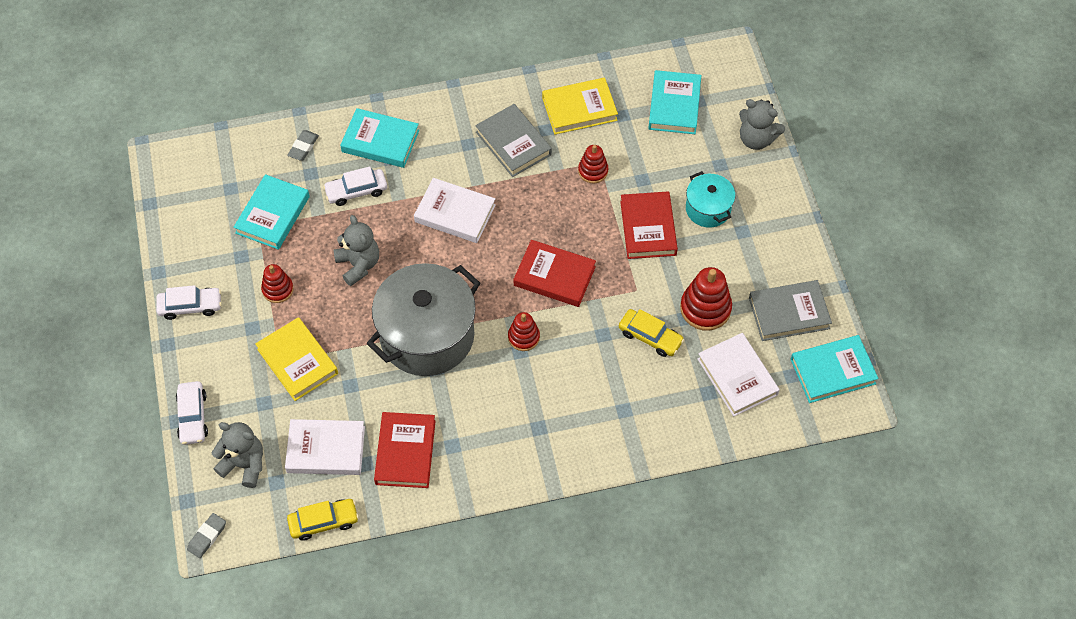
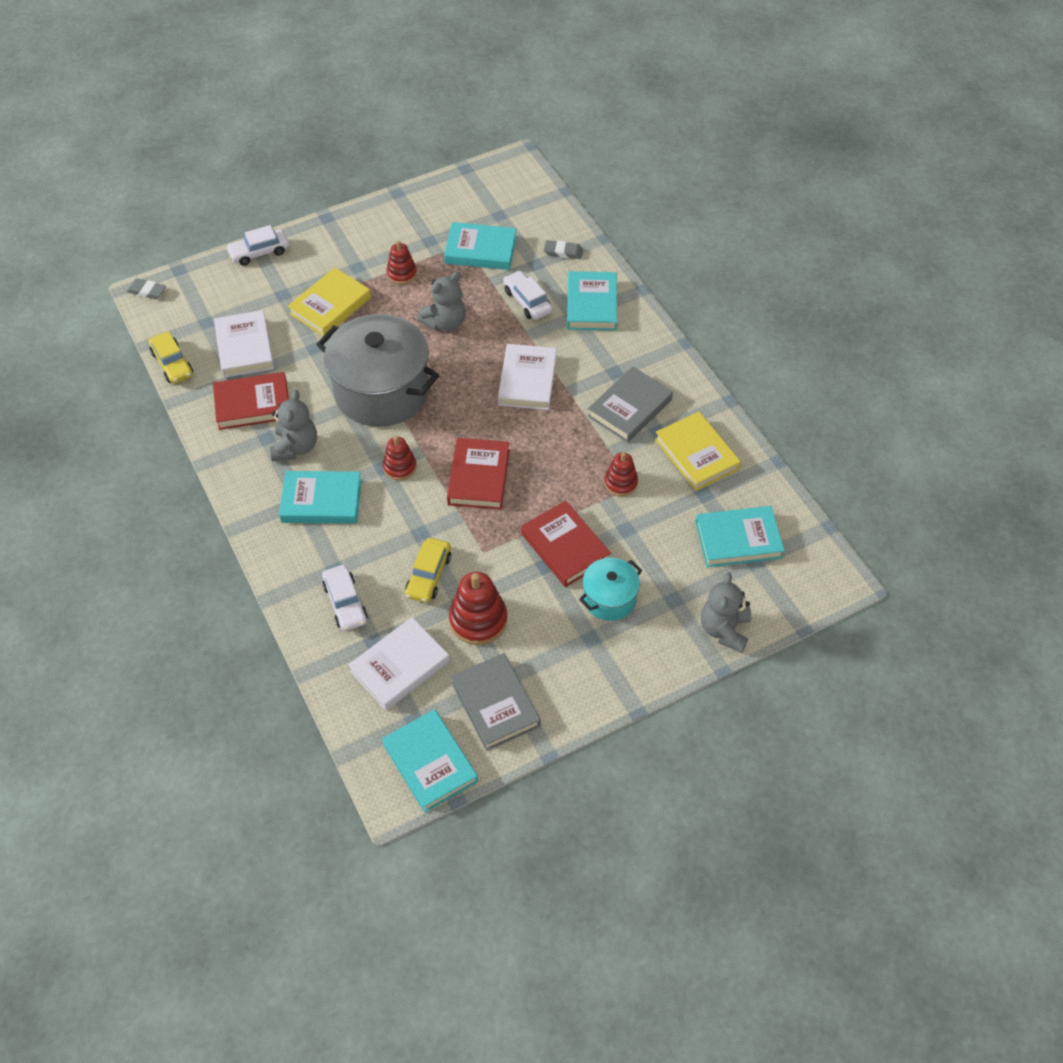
camera: 75 degrees right, 5 degrees down
white car [156,285,222,320] -> white car moved to [322,565,368,631]
grey teddy bear [212,422,263,488] -> grey teddy bear moved to [270,390,317,461]
red book [620,191,678,259] -> red book turned 75 degrees clockwise [521,501,611,587]
none -> turquoise book [279,471,362,524]

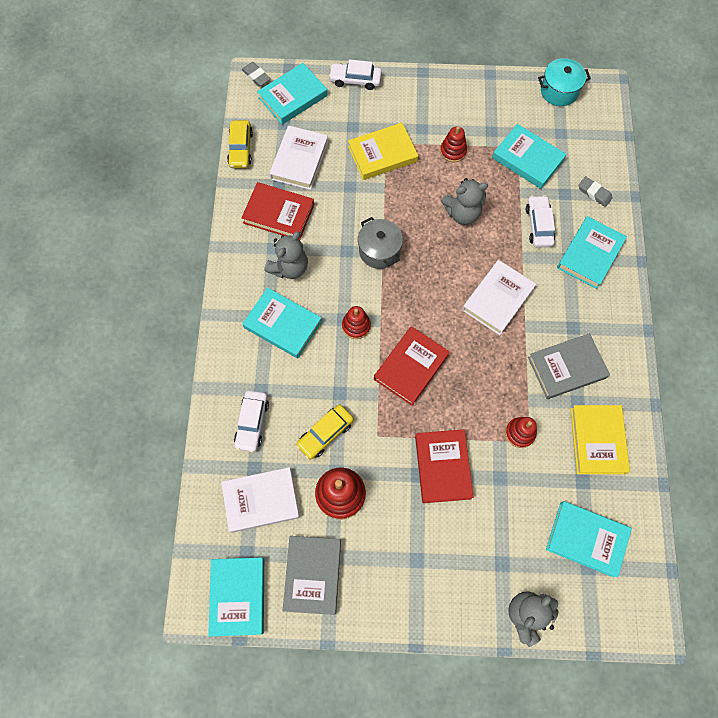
camera: 30 degrees right, 15 degrees up
grey pot [316,314,439,427] -> grey pot [358,217,403,269], size x0.50
turquoise pot [579,558,642,621] -> turquoise pot moved to [538,58,591,106]
none -> turquoise book [257,63,328,125]

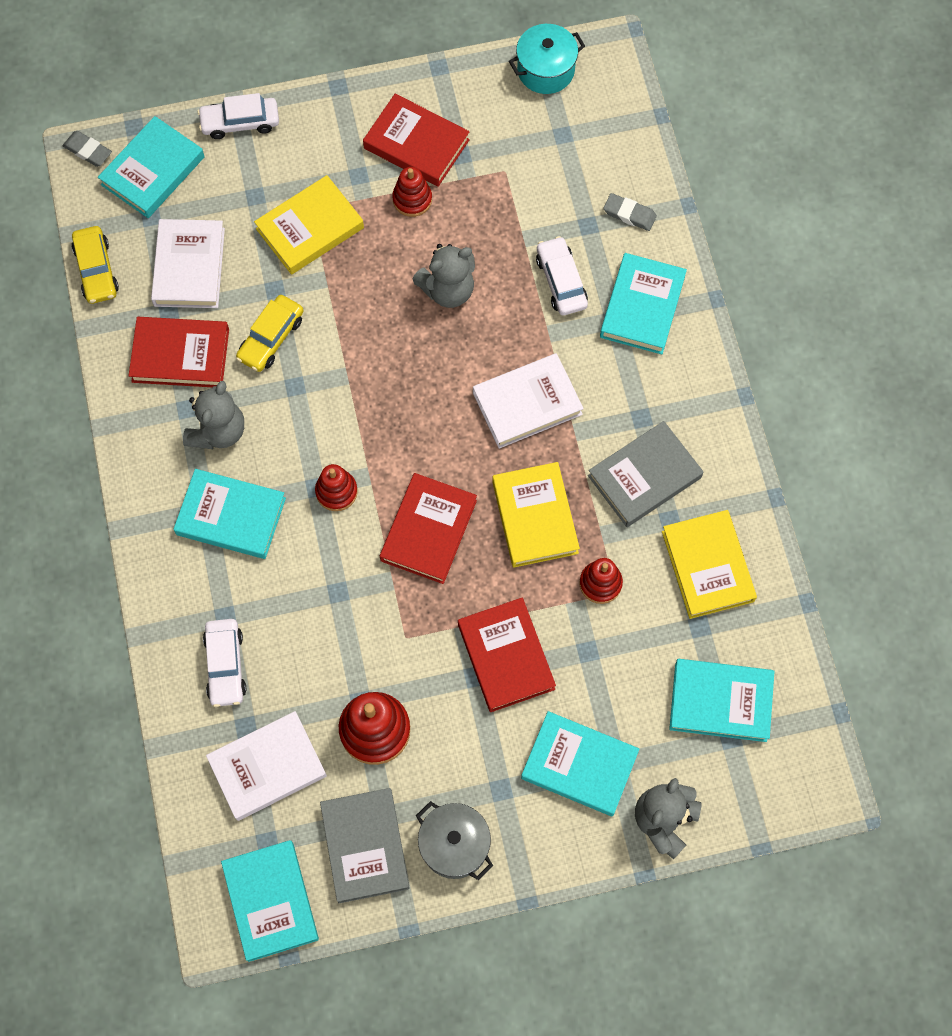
camera: 15 degrees left, 0 degrees up
yellow car [296,405,354,459] -> yellow car moved to [236,295,304,372]
grey pot [358,217,403,269] -> grey pot moved to [416,801,493,880]
white book [462,260,536,335] -> white book turned 45 degrees clockwise [473,353,584,449]
turquoise book [492,124,567,189] -> turquoise book moved to [521,711,639,816]
none -> red book [363,94,470,187]
none -> yellow book [492,462,580,568]

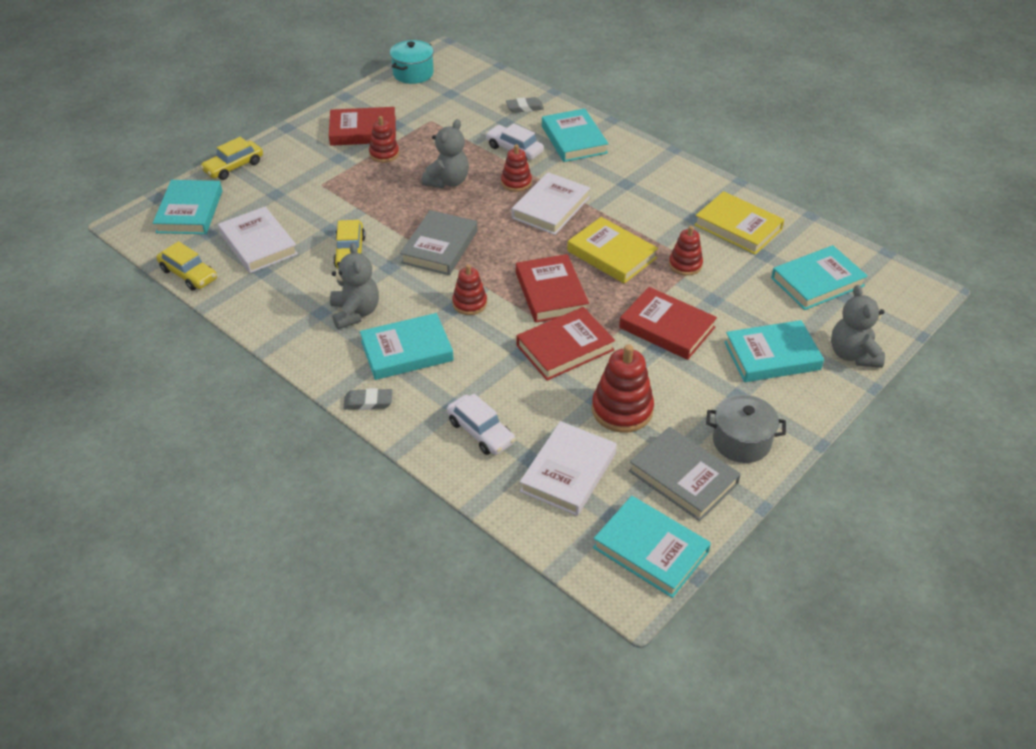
camera: 35 degrees left, 25 degrees down
grey eraser [63,131,112,167] -> grey eraser moved to [343,388,393,410]
red book [129,317,229,387] -> red book moved to [516,307,615,381]
white car [197,93,279,139] -> yellow car [200,137,263,180]
yellow book [254,175,364,275] -> none
grey book [588,421,703,527] -> grey book moved to [400,210,477,275]
none -> red stacking toy [501,144,532,192]

